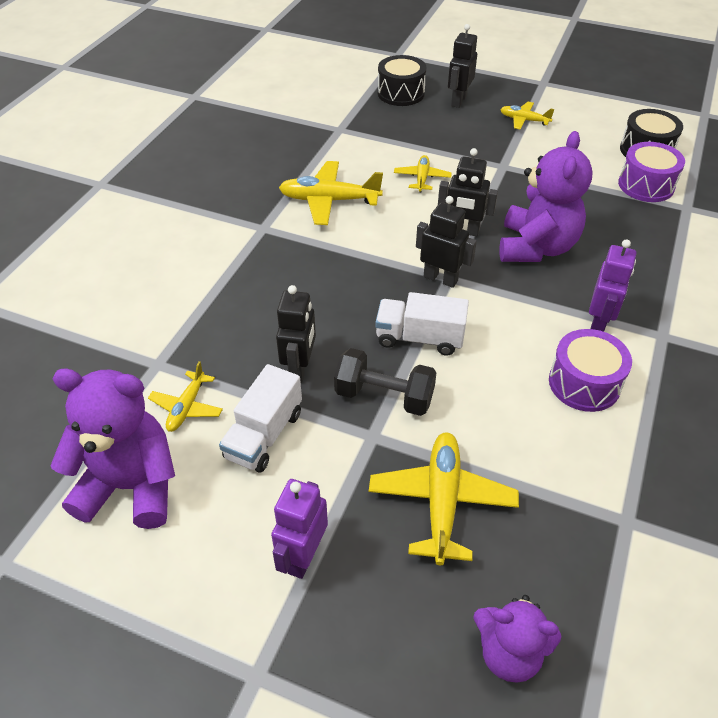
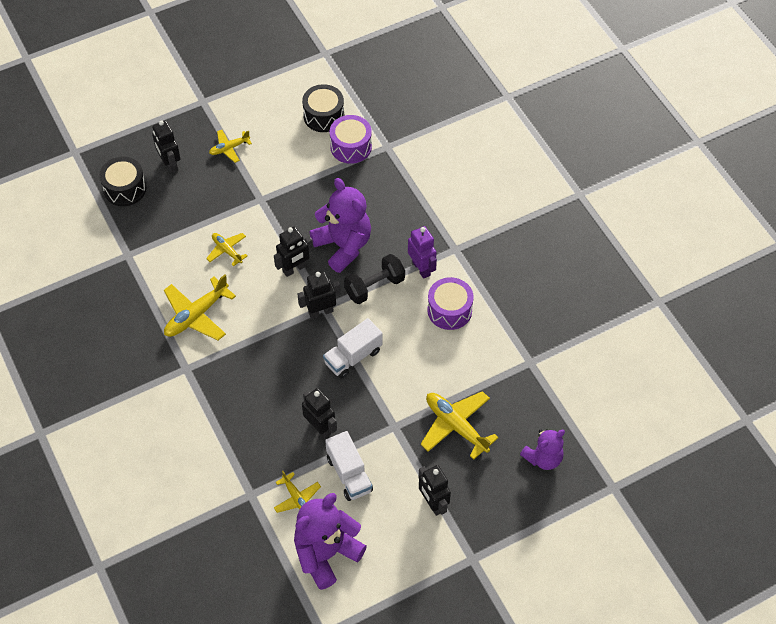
camera: 50 degrees left, 10 degrees up
purple robot [271,479,328,579] -> black robot [419,465,451,516]
black dumbbell [334,348,437,416] -> black dumbbell moved to [344,254,405,304]

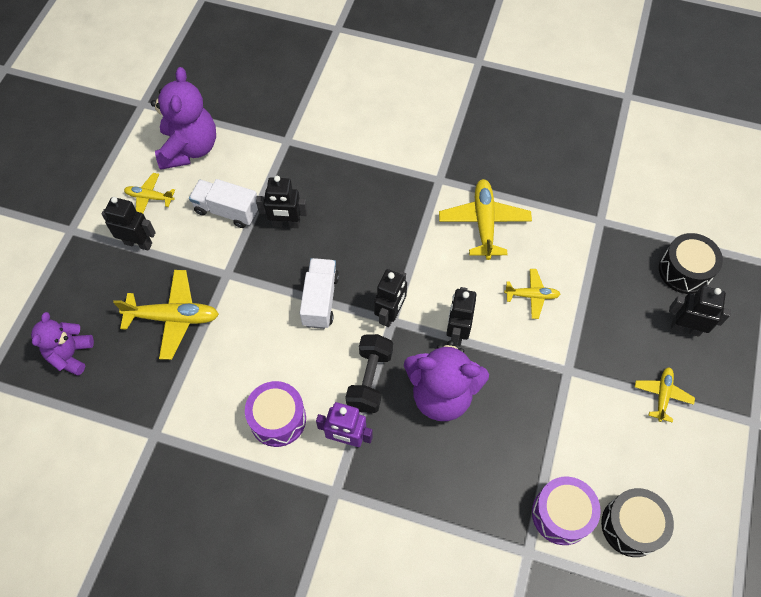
camera: 135 degrees right, 5 degrees up
yellow plane [274,471,321,513] -> yellow plane moved to [124,173,175,213]

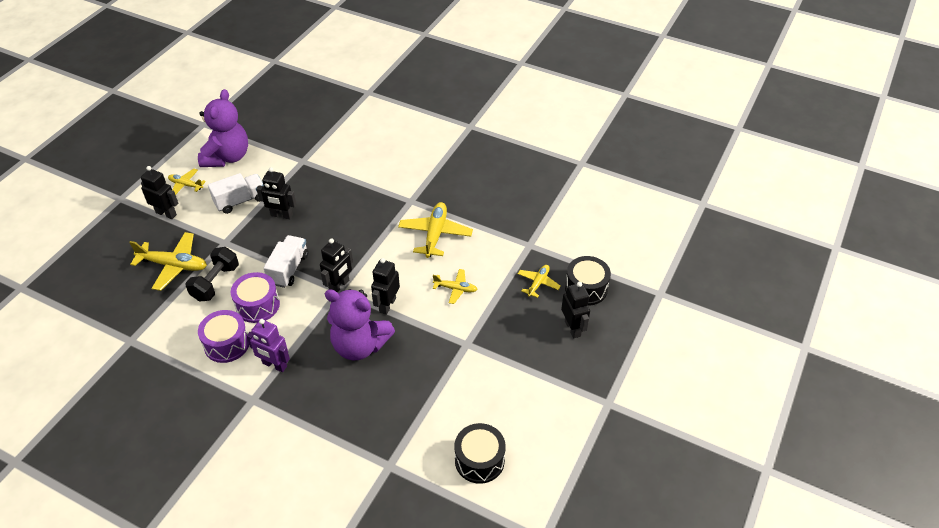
camera: 10 degrees right, 15 degrees down
purple teddy bear [31,312,94,376] -> none
white truck [189,179,258,228] -> white truck turned 120 degrees clockwise [208,173,264,214]
black dumbbell [345,334,393,413] -> black dumbbell moved to [185,247,239,302]
purple drum [532,477,601,545] -> purple drum moved to [231,272,280,323]
yellow plane [635,367,695,423] -> yellow plane moved to [518,265,561,298]
black robot [669,286,731,337] -> black robot turned 45 degrees clockwise [561,282,590,338]

